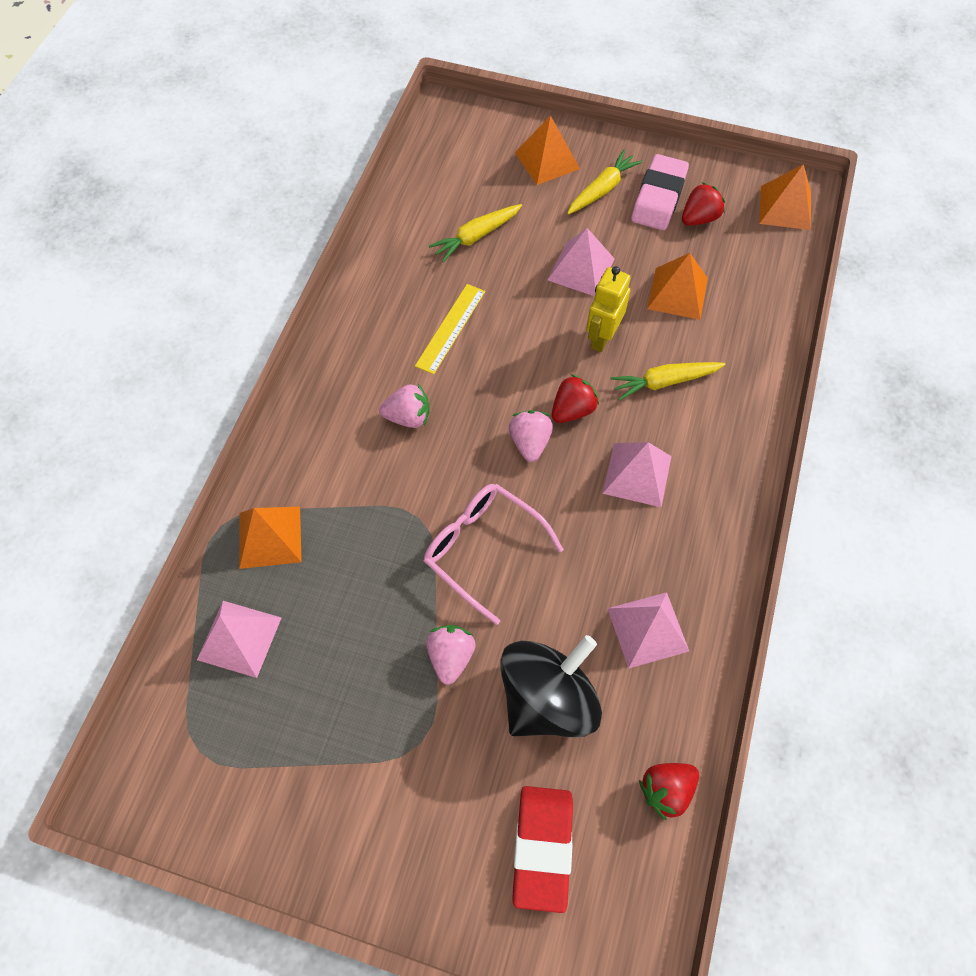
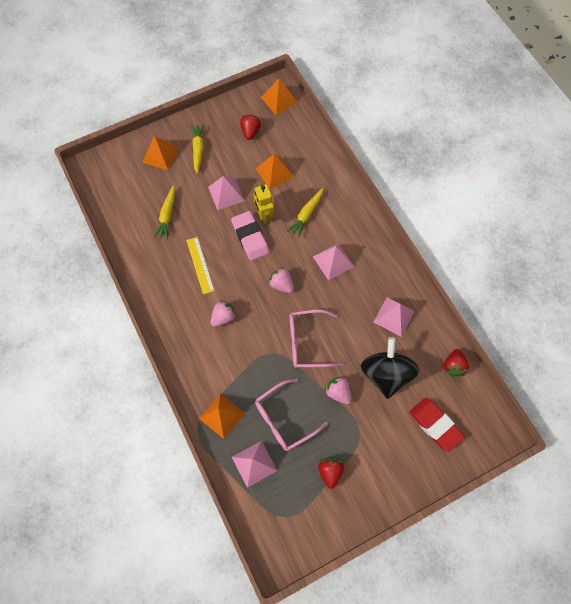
camera: 45 degrees left, 5 degrees up
red strawberry [552,374,599,423] -> red strawberry moved to [318,457,344,489]
pink eraser [631,154,689,230] -> pink eraser moved to [231,211,269,261]
none -> pink glasses [255,379,328,451]

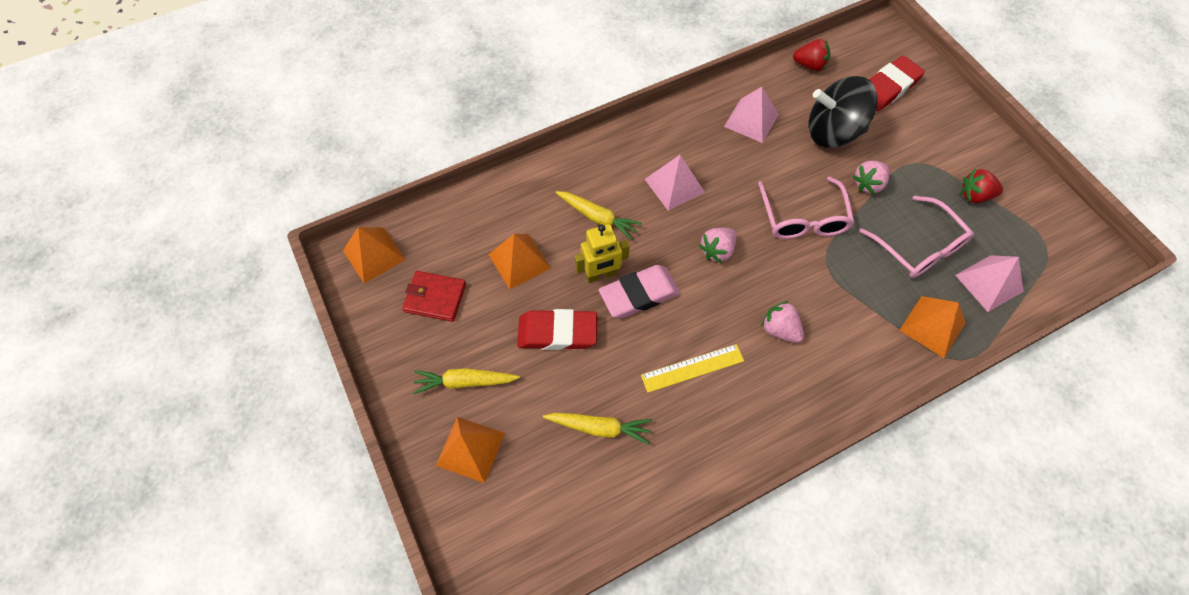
camera: 90 degrees left, 5 degrees down
pink pyramid [208,176,245,210] -> red eraser [517,309,597,350]
red strawberry [240,114,261,140] -> red wallet [402,271,466,322]

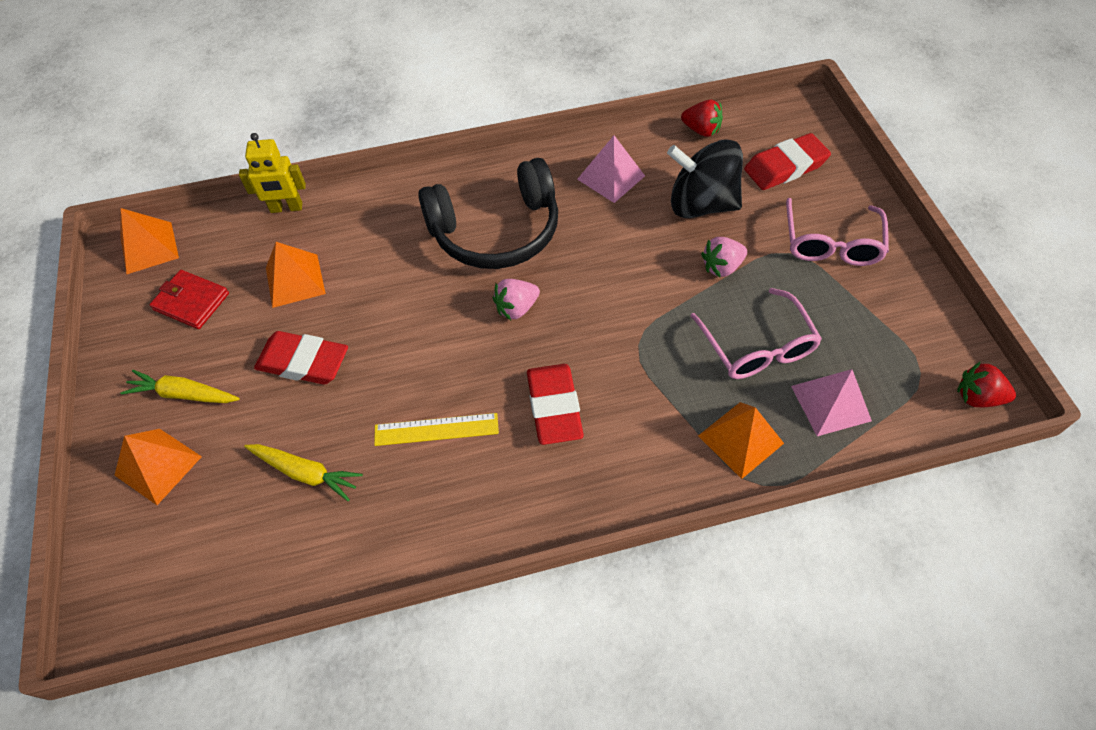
camera: 15 degrees right, 5 degrees down
yellow carrot [555,191,642,240] -> none
yellow robot [575,224,630,283] -> yellow robot moved to [239,133,306,213]
pink eraser [599,265,680,318] -> none
pink pyramid [645,155,705,211] -> black headphones [418,158,558,269]
pink glasses [758,177,854,239] -> pink glasses moved to [786,198,889,266]
pink strawberry [761,301,804,343] -> red eraser [527,364,584,445]
red strawberry [961,168,1003,203] -> red strawberry moved to [957,362,1016,407]

